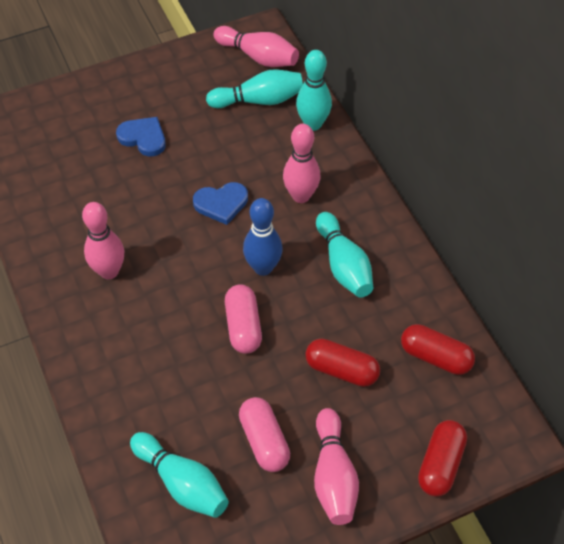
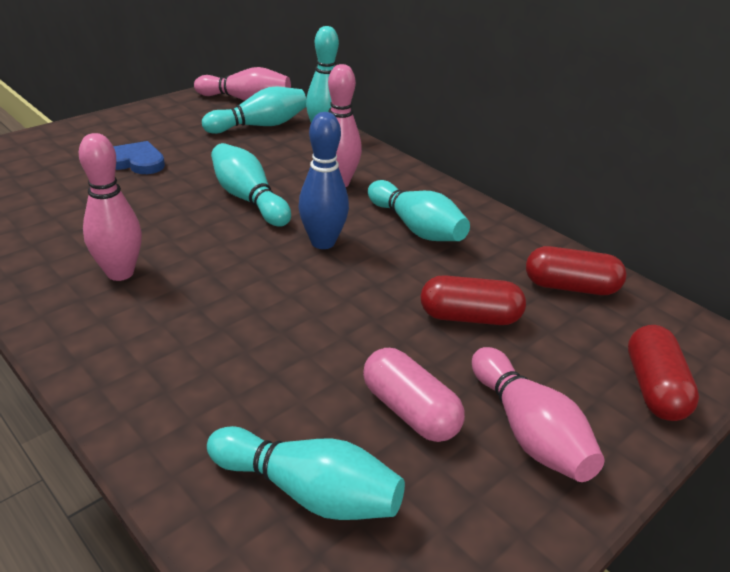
camera: 20 degrees left, 20 degrees down
blue heart [193,182,248,225] -> turquoise bowling pin [211,143,291,227]
pink capsule [225,284,262,354] -> none

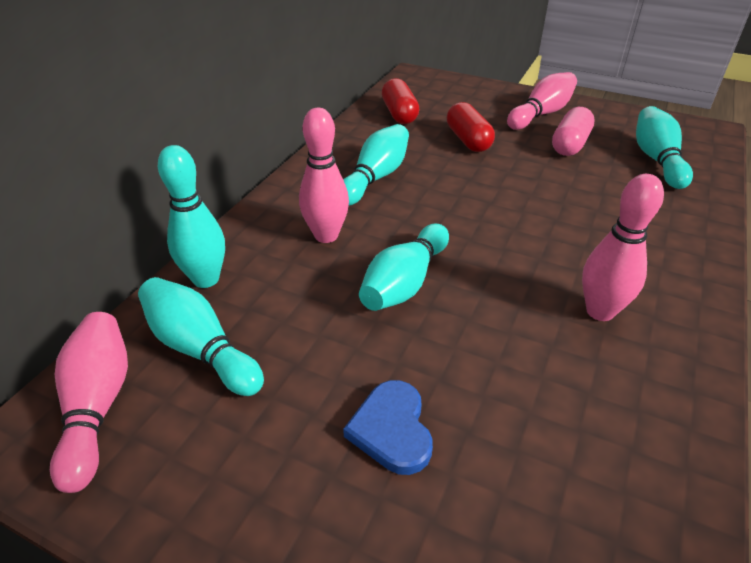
camera: 110 degrees left, 5 degrees up
blue bowling pin [299,112,349,249] -> none
red capsule [628,325,699,421] -> none

